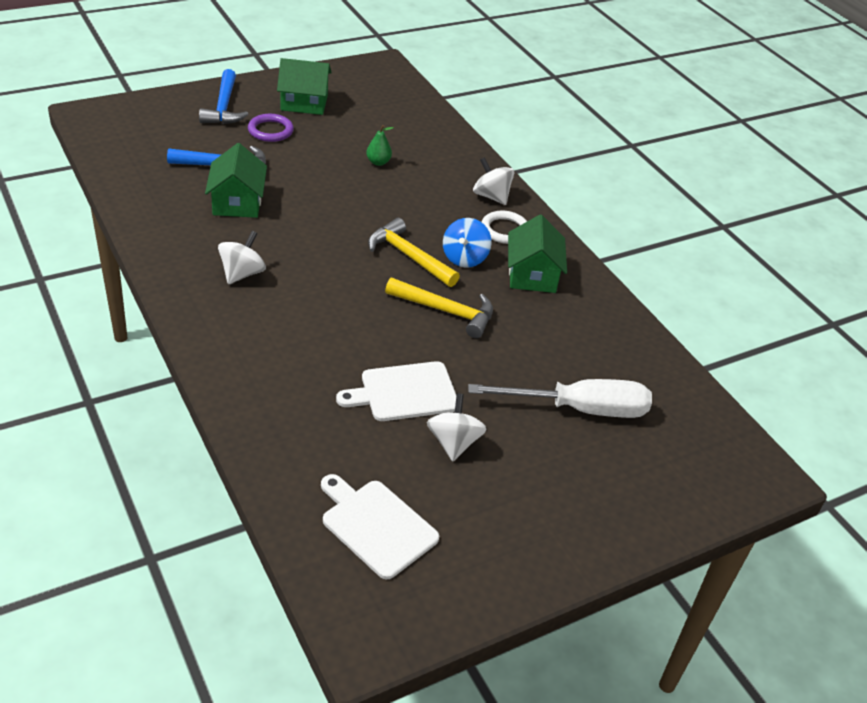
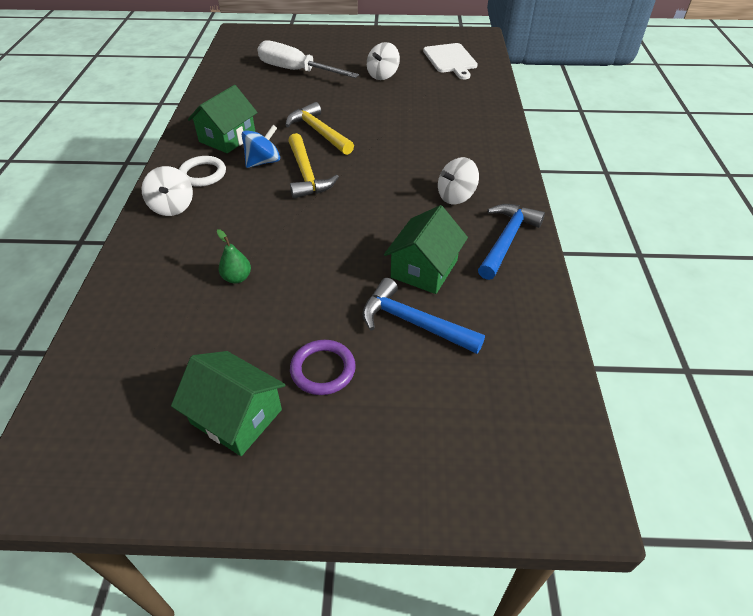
camera: 145 degrees left, 5 degrees up
blue hammer [199,69,248,124] -> blue hammer moved to [478,204,545,280]
white cutting board [336,361,456,421] -> none

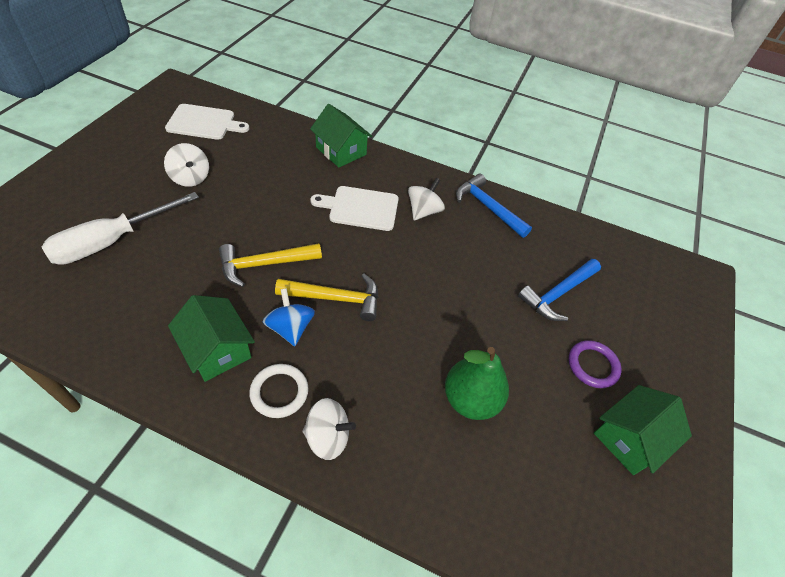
camera: 75 degrees left, 5 degrees up
green pear [217,229,251,284] -> green pear [445,347,509,420], size x1.98
green house [384,205,468,294] -> green house moved to [310,104,373,168]
white spinning top [438,157,479,204] -> white spinning top turned 135 degrees counterclockwise [408,178,445,220]
none -> white cutting board [311,186,399,231]

